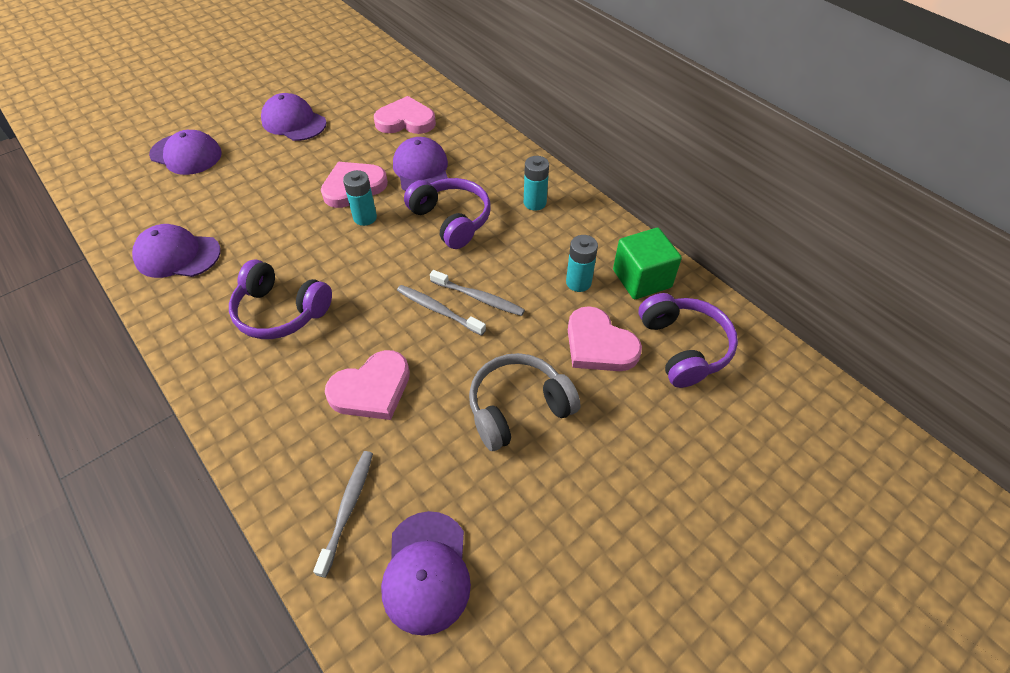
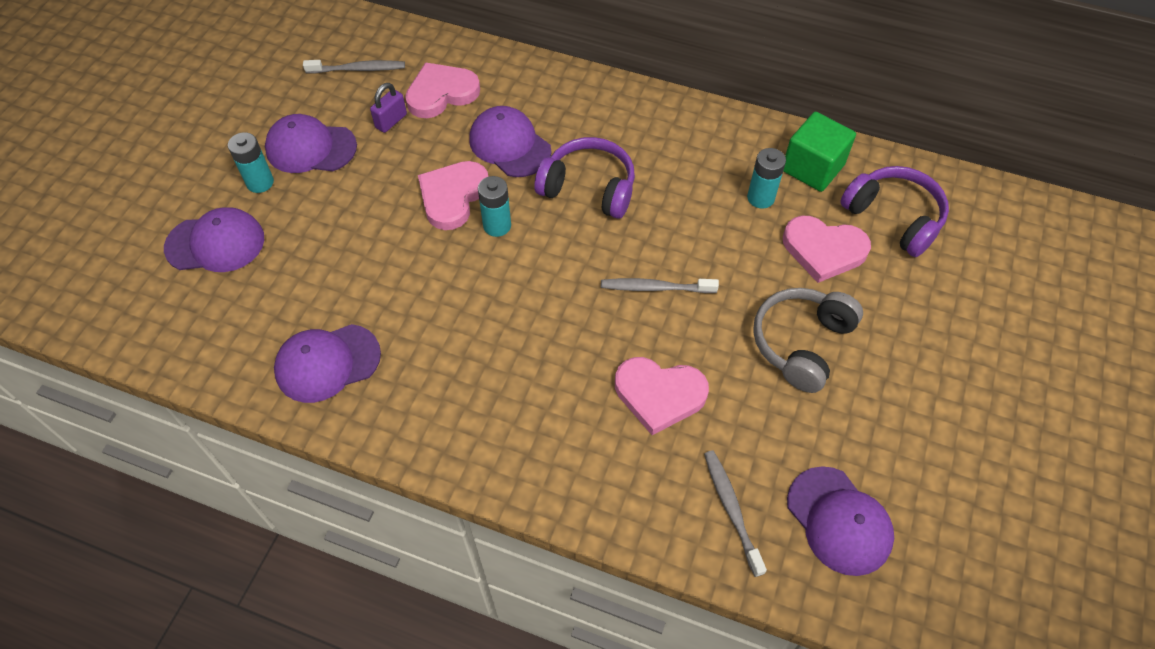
camera: 30 degrees left, 5 degrees up
purple headphones [229,259,332,339] -> none
pink heart [325,350,410,420] -> pink heart turned 75 degrees clockwise [615,357,709,435]
grey toothbrush [430,270,525,316] -> grey toothbrush moved to [303,60,405,74]
turquoise battery [524,156,549,211] -> turquoise battery moved to [228,132,274,193]
none -> purple padlock [370,83,407,133]

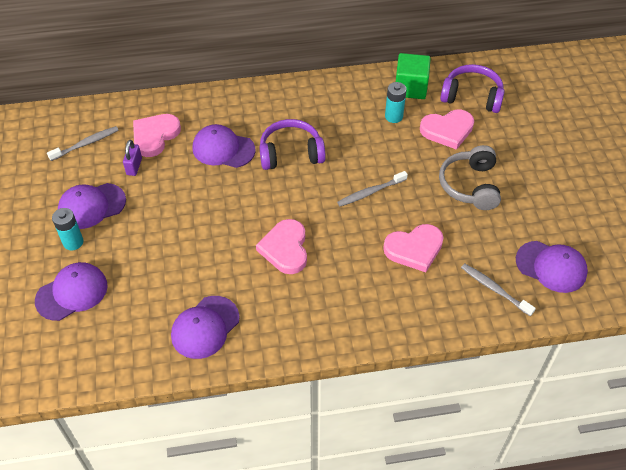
camera: 30 degrees left, 5 degrees down
pink heart [418,161,488,230] -> pink heart moved to [256,219,307,274]
turquoise battery [478,176,511,237] -> none

